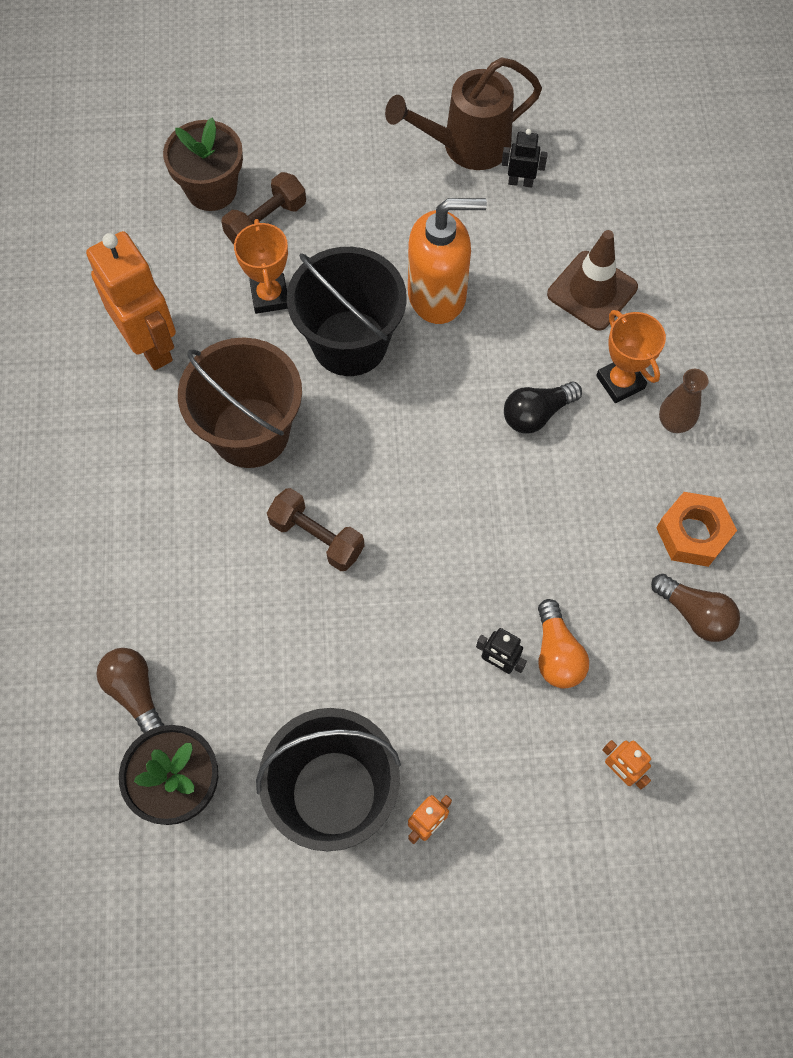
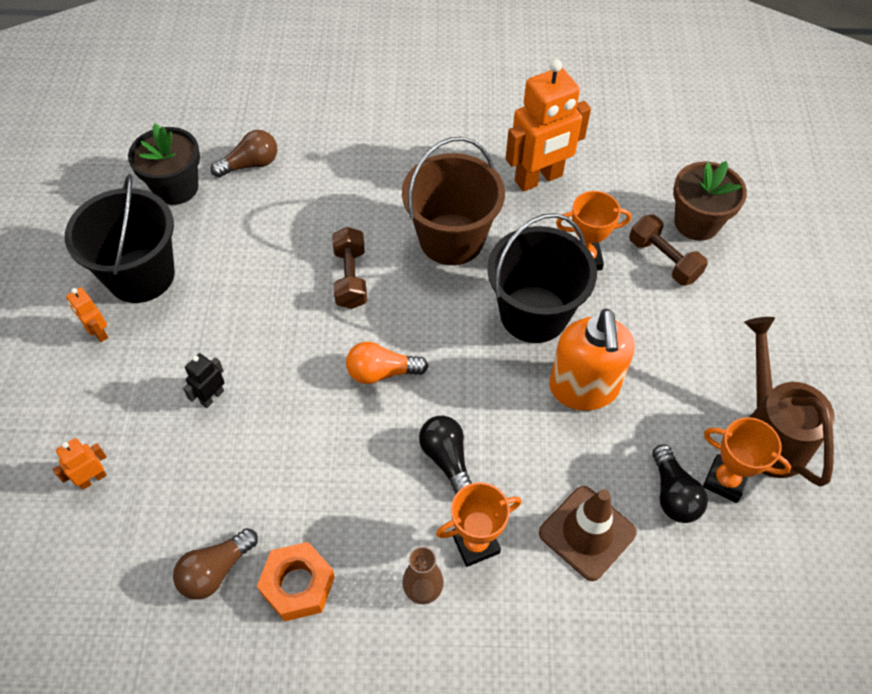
camera: 95 degrees right, 10 degrees down
brown dumbbell [267,488,365,571] -> brown dumbbell turned 45 degrees counterclockwise [332,227,367,309]
black robot [501,129,548,187] -> orange trophy [703,417,791,503]
orange light bulb [538,599,589,688] -> orange light bulb moved to [346,342,428,384]
none -> black light bulb [652,445,708,523]

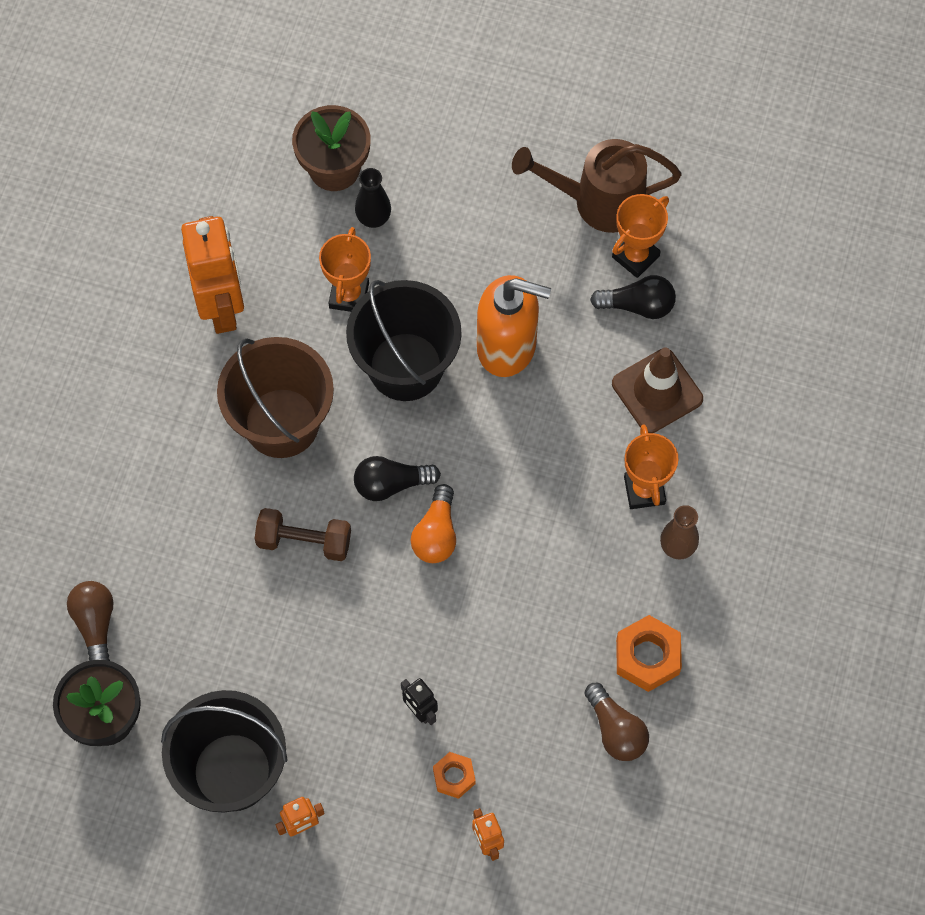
camera: 75 degrees left, 10 degrees up
black light bulb [419,416,472,495] -> black light bulb moved to [354,456,441,501]
brown dumbbell [629,215,708,286] -> black vase [355,168,391,228]
none -> orange nut [433,752,476,799]

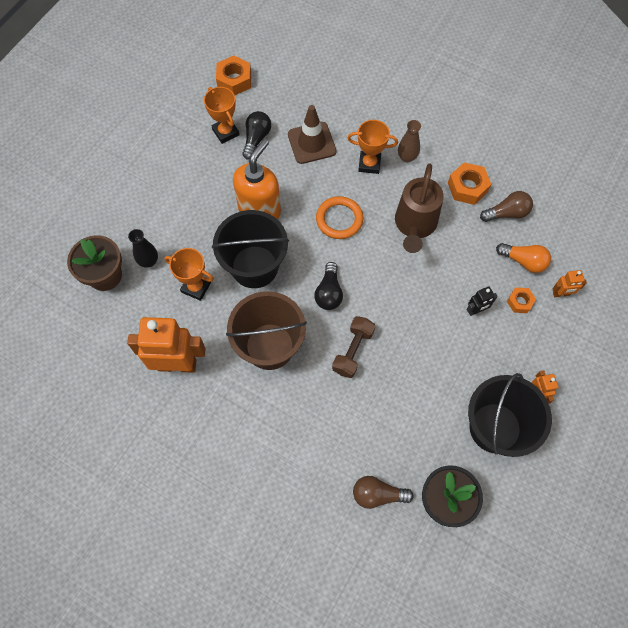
camera: 75 degrees left, 0 degrees up
orange light bulb [411,484,456,563] -> orange light bulb moved to [496,243,551,273]
brown watering can [512,139,682,233] -> brown watering can moved to [395,163,444,253]
none -> orange nut [216,55,251,95]
none -> orange ring [316,196,363,239]

